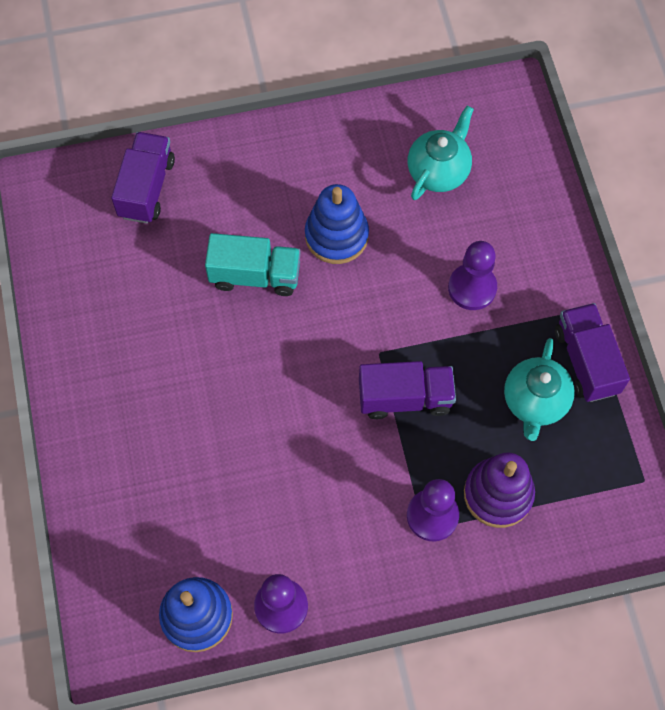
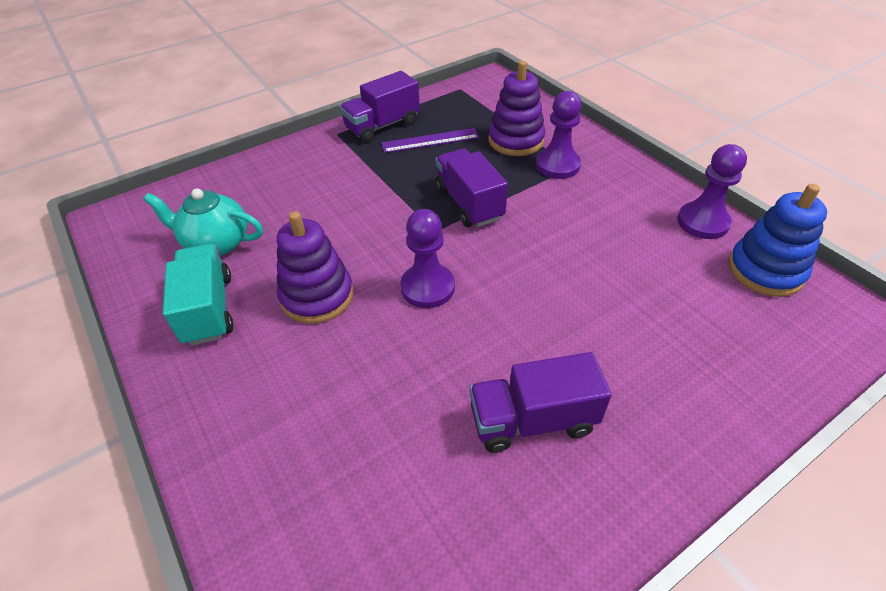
camera: 110 degrees left, 20 degrees down
purple truck [111,132,175,223] -> purple truck moved to [469,352,612,453]
turquoise truck [205,233,301,296] -> turquoise truck moved to [163,244,233,346]
blue stacking toy [305,184,369,264] -> purple stacking toy [277,211,353,324]
purple pawn [448,241,497,310] -> purple pawn moved to [400,209,455,308]
turquoise teapot [504,338,575,441] -> purple ruler [381,128,479,153]

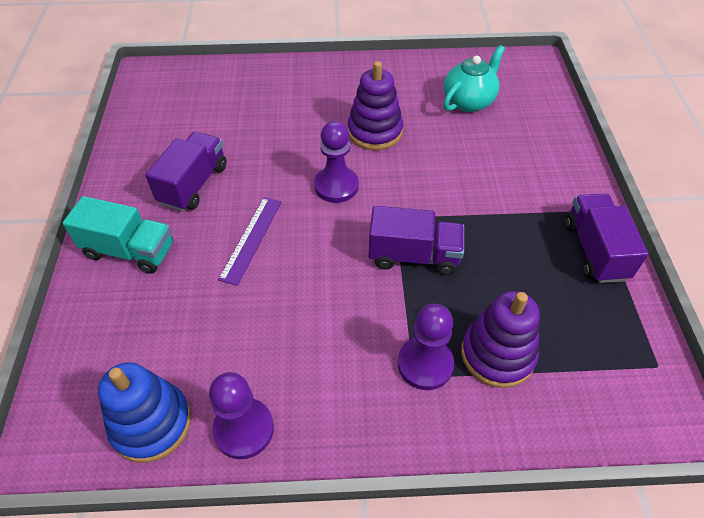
camera: 120 degrees right, 5 degrees up
turquoise truck [163,244,233,346] -> turquoise truck moved to [63,196,173,274]
purple ruler [381,128,479,153] -> purple ruler moved to [218,197,282,286]

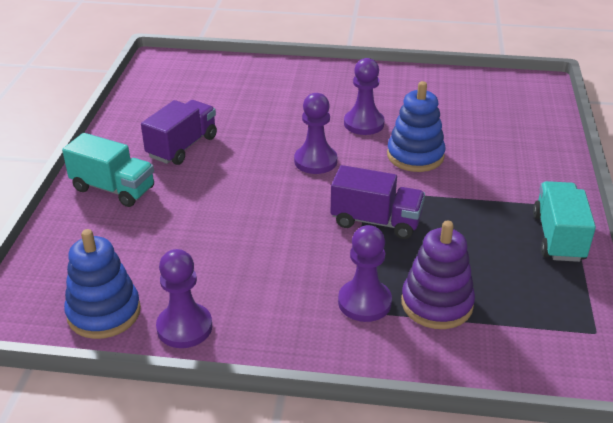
camera: 10 degrees right, 15 degrees down
purple ruler [218,197,282,286] -> none
purple stacking toy [348,61,403,150] -> purple pawn [344,58,385,135]
turquoise teapot [443,45,505,112] -> none
purple truck [565,193,649,283] -> turquoise truck [533,181,596,262]
none -> blue stacking toy [387,81,446,172]

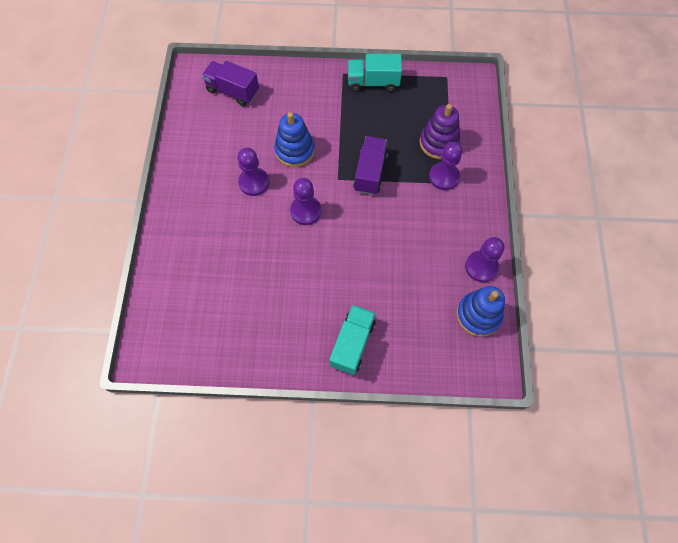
camera: 95 degrees left, 30 degrees up
purple truck [141,100,217,165] -> purple truck moved to [202,61,259,106]

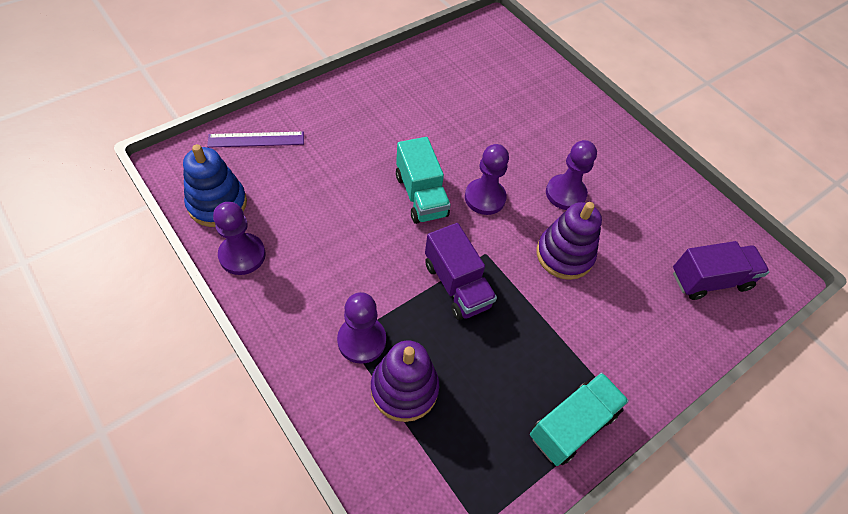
camera: 135 degrees right, 10 degrees down
blue stacking toy [274,112,315,167] -> purple stacking toy [536,202,602,280]
turquoise truck [329,305,376,375] -> turquoise truck moved to [396,137,451,224]
none -> purple ruler [207,131,304,148]

